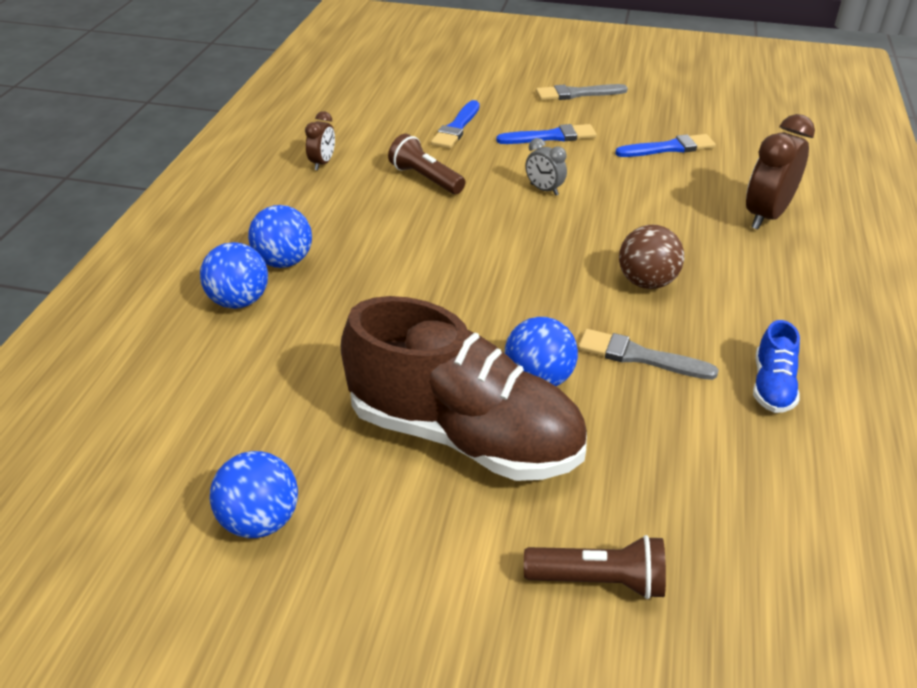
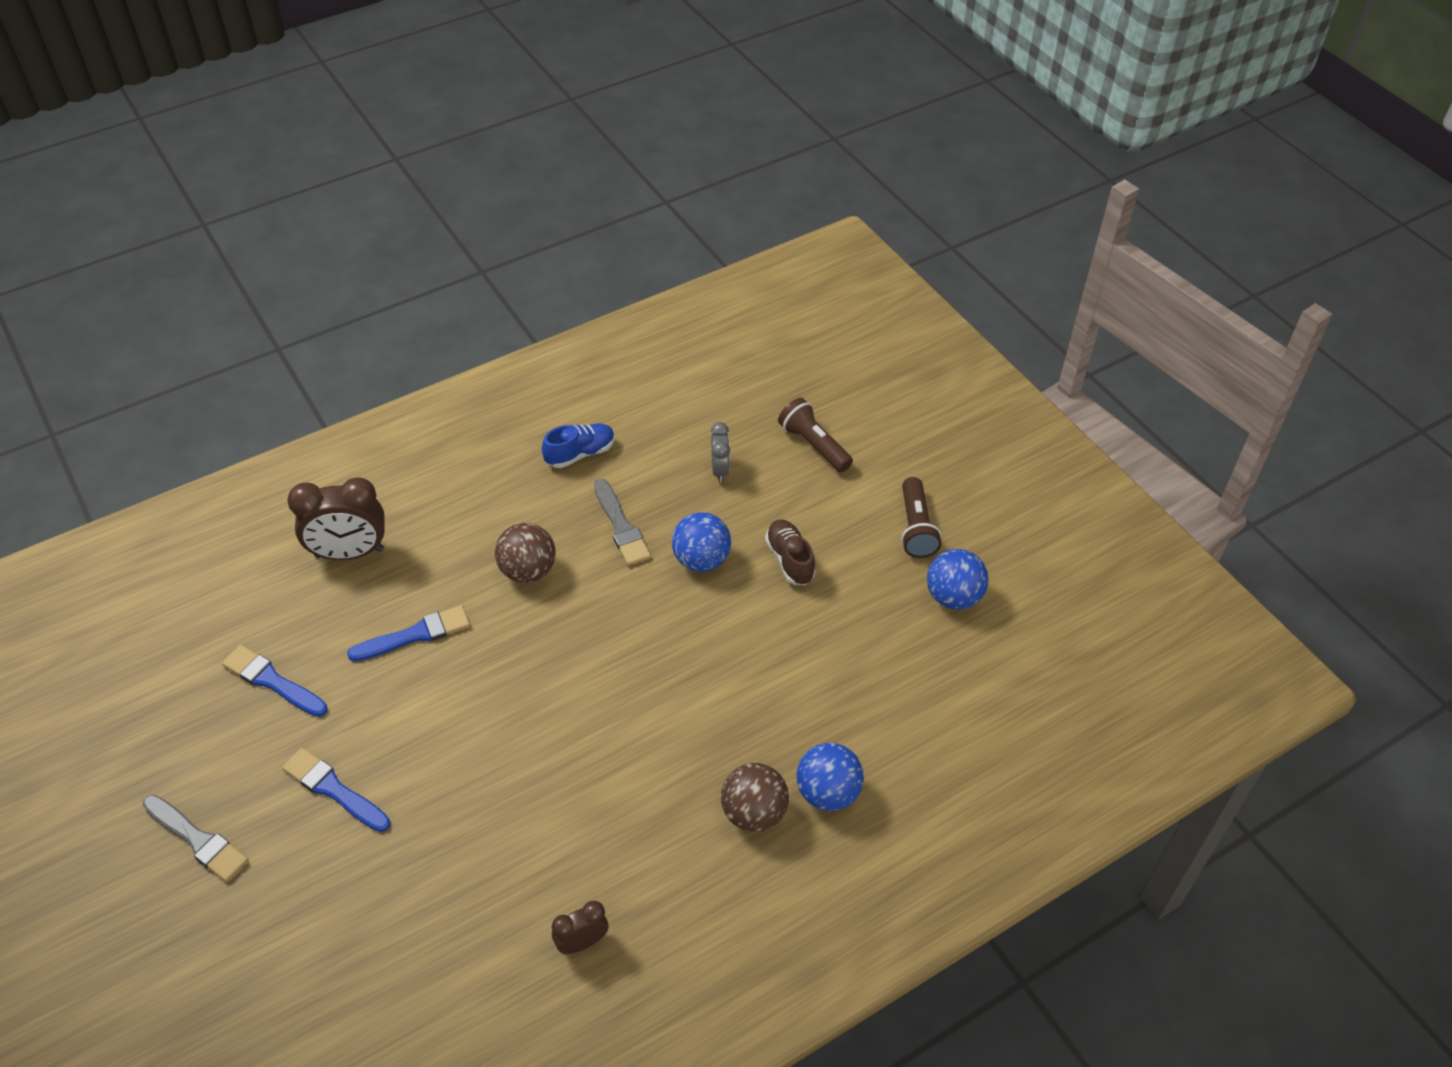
camera: 135 degrees left, 10 degrees up
blue ball [248,205,312,268] -> brown ball [721,763,789,832]
brown shoe [341,296,587,481] -> brown shoe [765,519,816,585], size x0.42
brown flashlight [388,134,465,194] -> brown flashlight moved to [901,477,942,558]
blue brush [431,100,480,149] -> blue brush moved to [347,605,470,662]
grey clock [525,138,567,196] -> grey clock moved to [711,422,730,482]

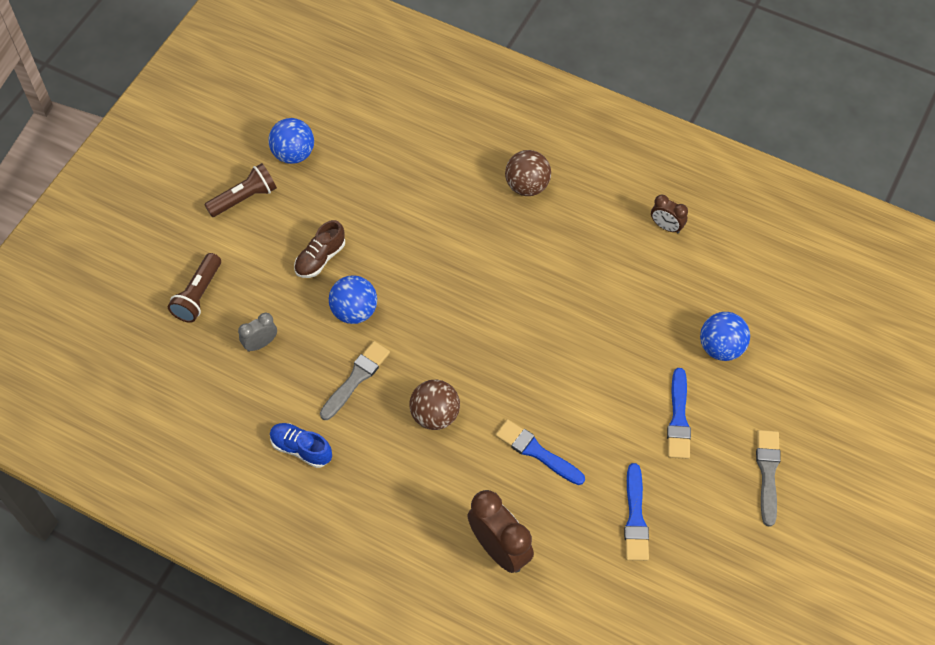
camera: 120 degrees left, 10 degrees up
blue ball [796,743,864,811] -> blue ball moved to [700,312,750,361]

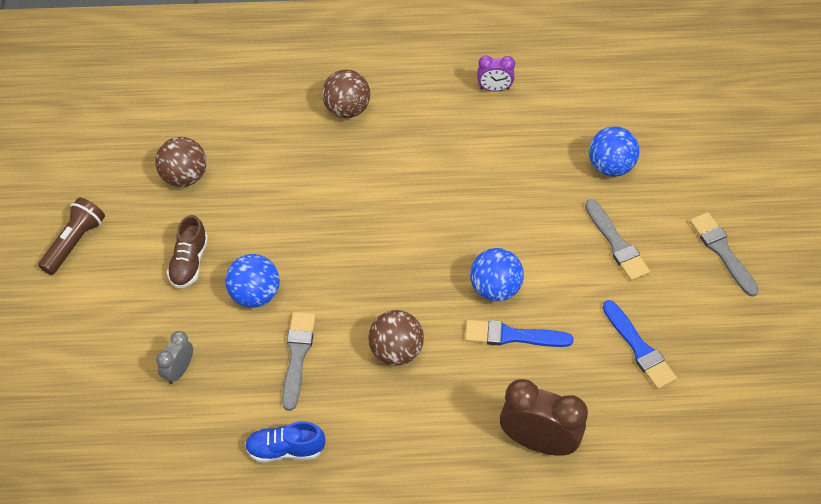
camera: 30 degrees left, 5 degrees down
brown flashlight [168,253,221,323] -> none
blue ball [268,118,314,164] -> blue ball moved to [470,248,524,302]
brown clock [651,194,688,233] -> purple clock [477,56,515,91]
blue brush [667,368,691,459] -> grey brush [585,199,650,281]
none -> brown ball [155,137,207,187]

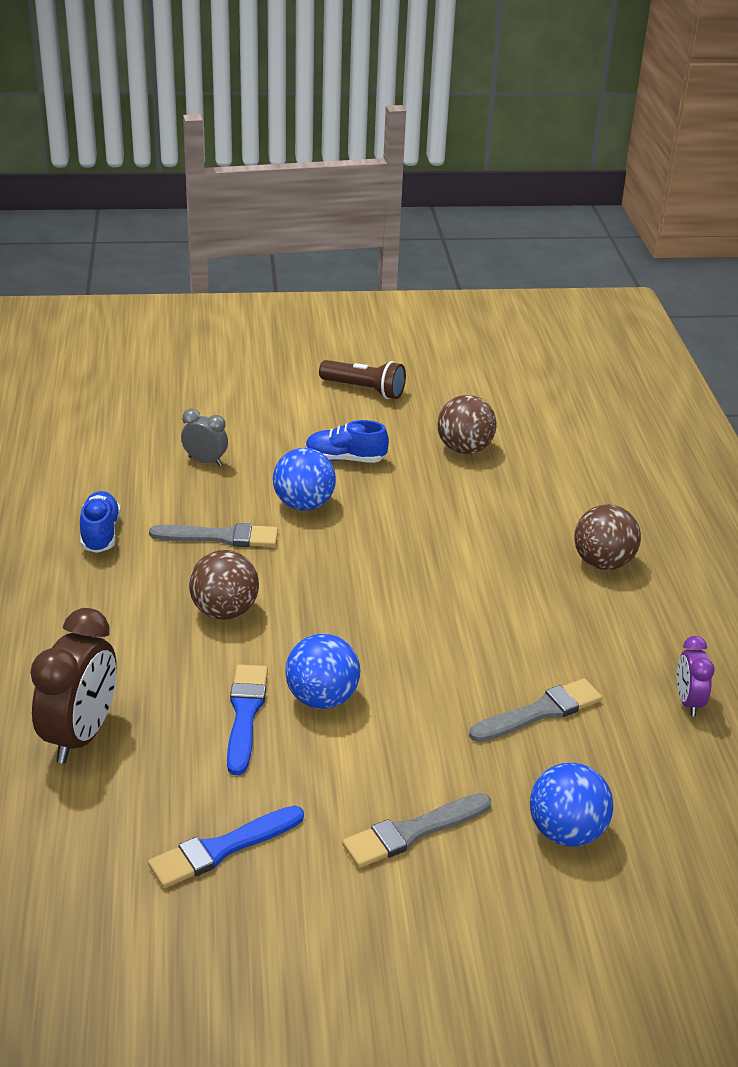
camera: 85 degrees right, 20 degrees down
brown shoe [167,215,208,288] -> blue shoe [305,420,389,463]
grey brush [690,212,759,297] -> grey brush moved to [469,678,603,742]

